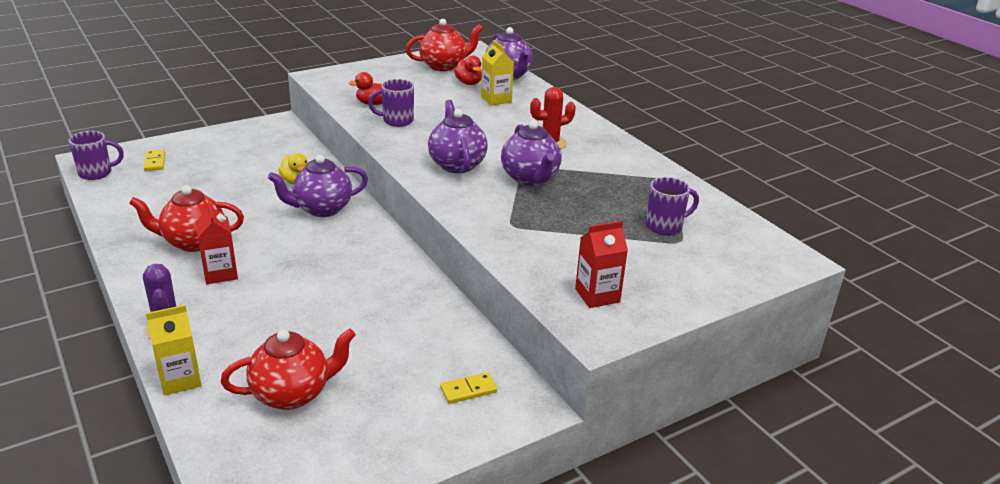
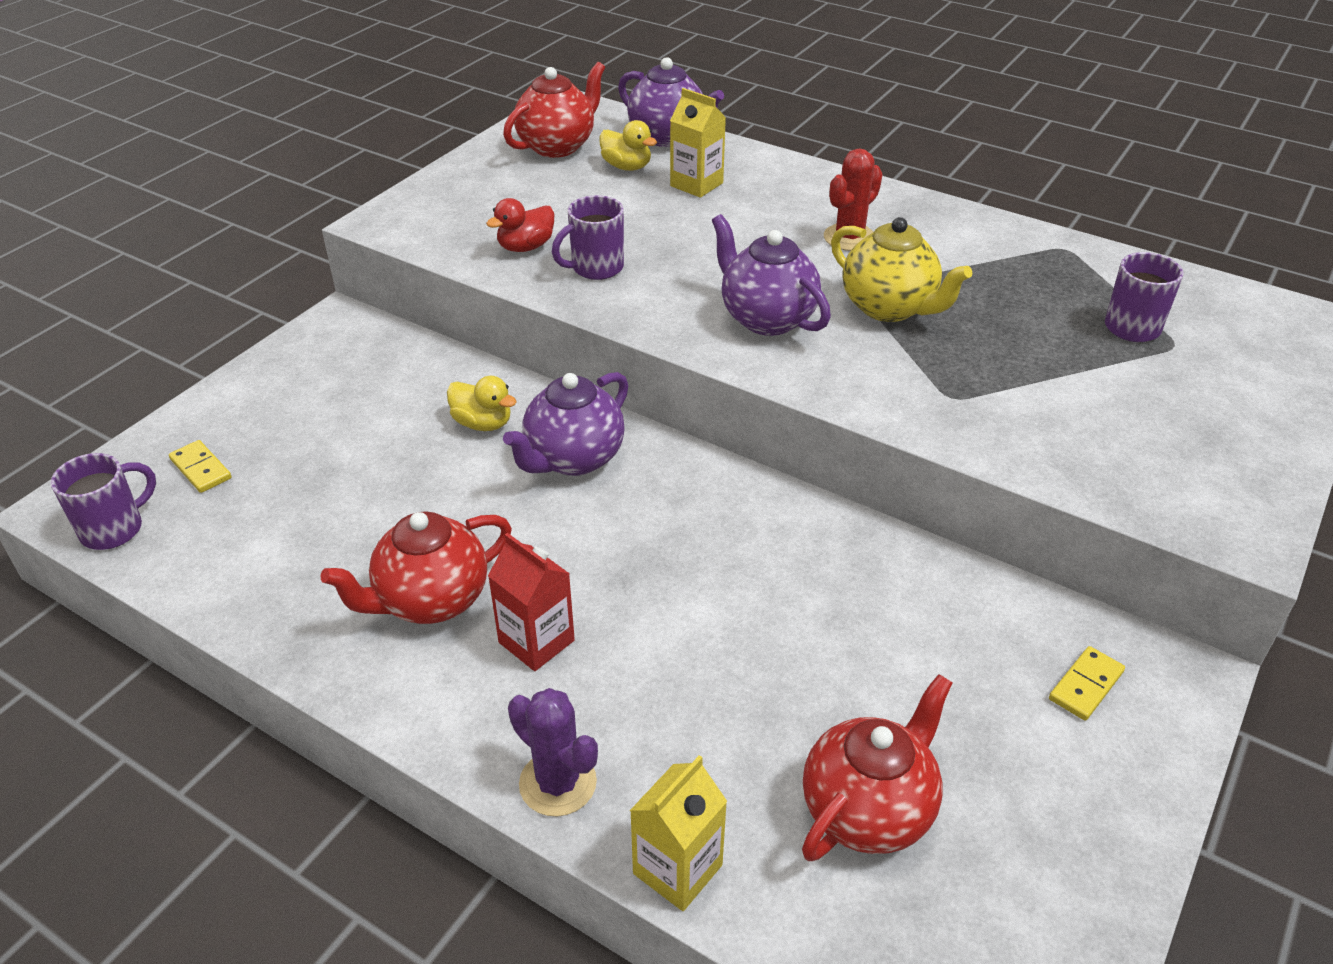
camera: 25 degrees left, 10 degrees up
red duck [454,55,482,85] -> yellow duck [599,120,657,171]
purple teapot [501,120,561,186] -> yellow teapot [831,217,972,322]
red carton [575,221,628,308] -> none

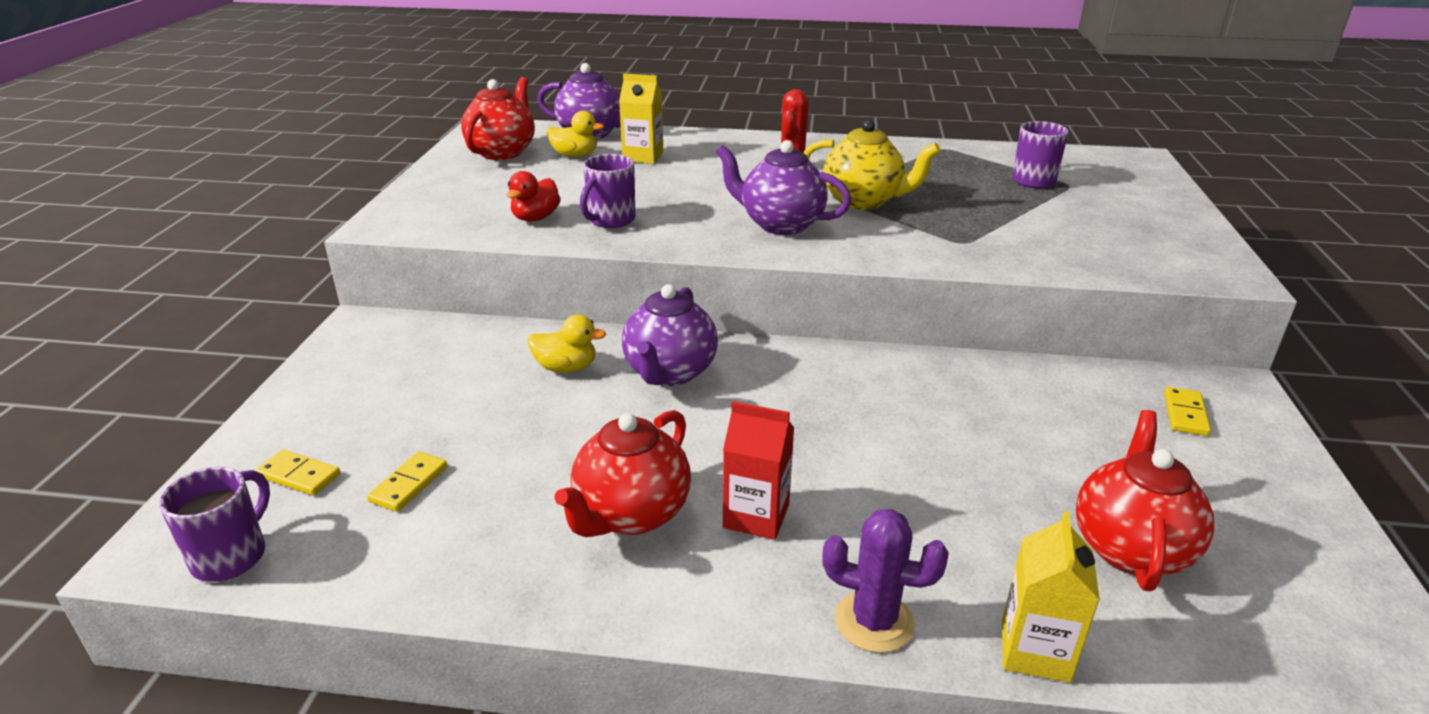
camera: 25 degrees left, 10 degrees down
none -> yellow domino [367,451,447,512]

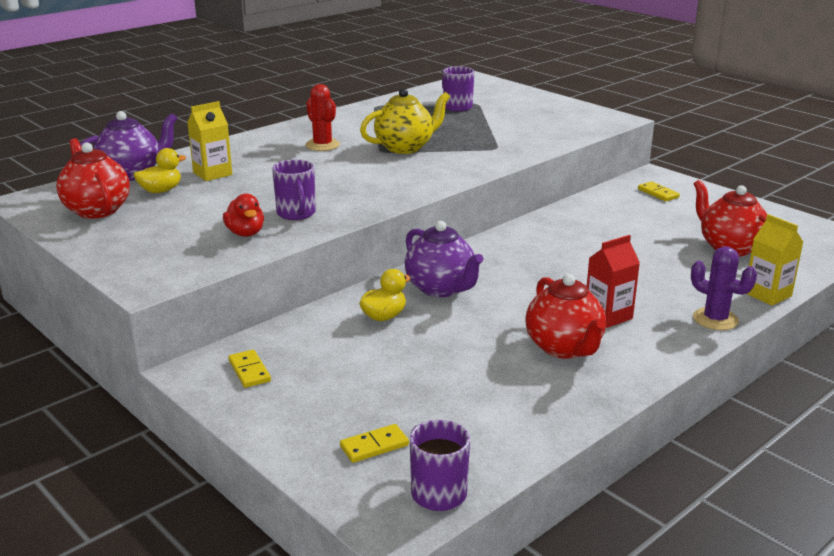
camera: 50 degrees left, 5 degrees down
yellow domino [367,451,447,512] -> yellow domino moved to [228,350,271,388]
purple teapot [716,140,851,235] -> none
purple cactus [822,509,949,653] -> purple cactus turned 75 degrees clockwise [691,246,757,330]

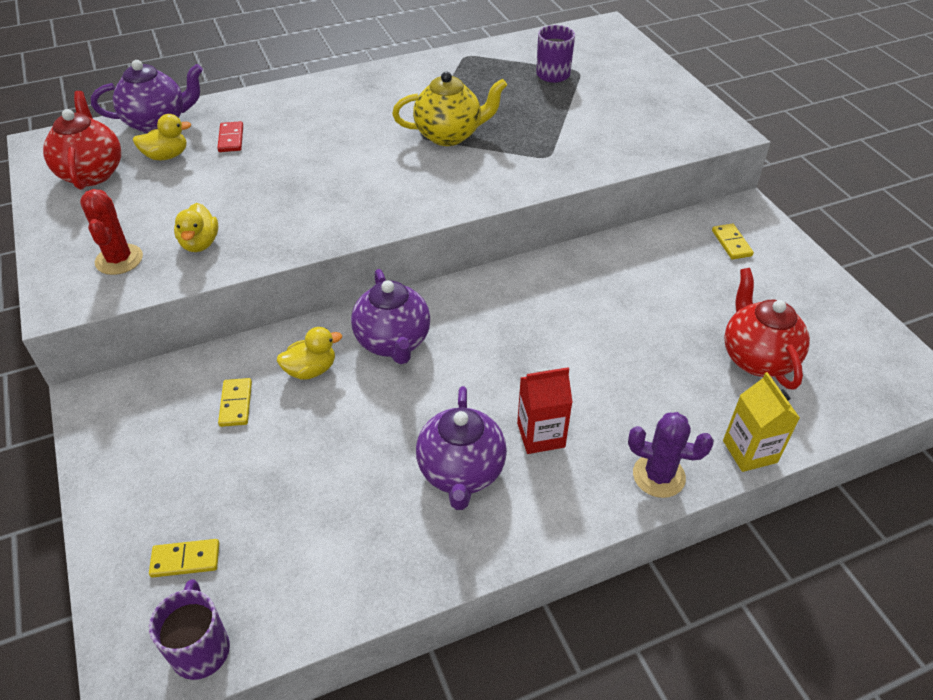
camera: 20 degrees right, 20 degrees up
yellow carton [187,101,232,181] -> red domino [217,121,243,152]
red duck [223,193,264,237] -> yellow duck [174,203,218,252]
yellow domino [228,350,271,388] -> yellow domino moved to [218,378,252,427]
purple mug [272,160,316,220] -> none
red cactus [305,84,340,151] -> red cactus moved to [80,189,143,275]
red teapot [525,274,606,359] -> purple teapot [416,386,507,510]
purple cactus [691,246,757,330] -> purple cactus turned 45 degrees counterclockwise [628,412,714,498]

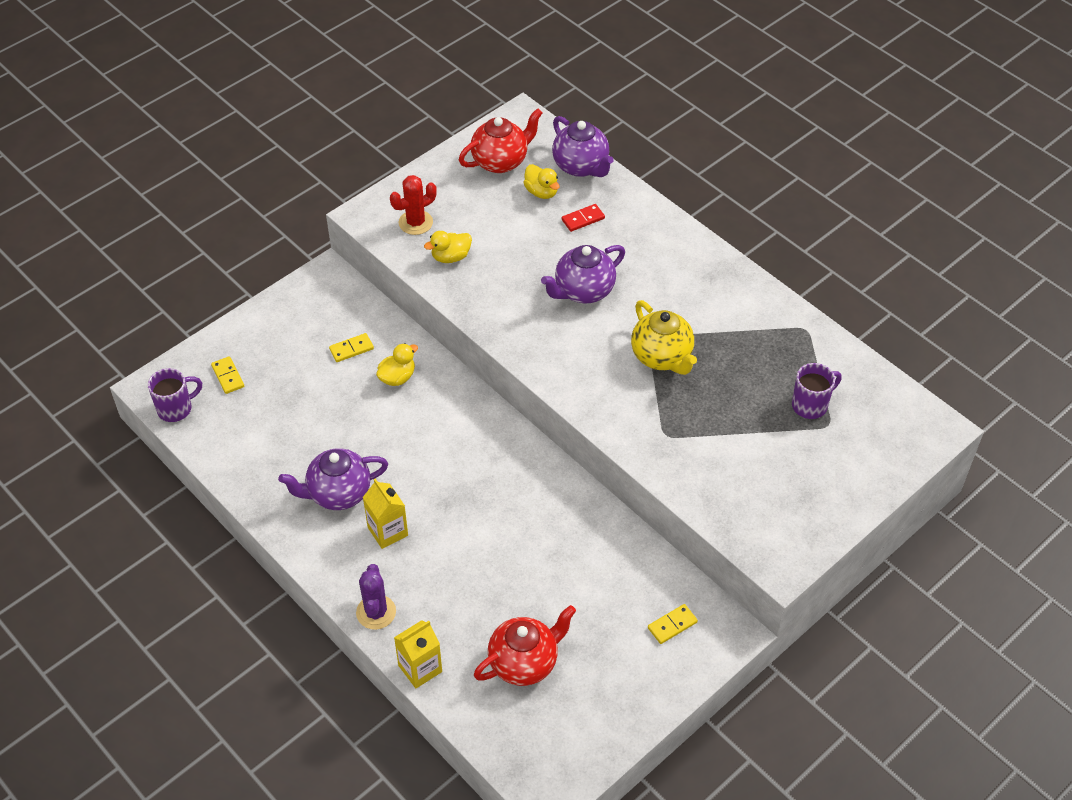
camera: 70 degrees right, 5 degrees up
yellow duck [277,327,342,380] -> yellow duck turned 90 degrees counterclockwise [376,343,418,386]
purple teapot [351,269,430,364] -> purple teapot moved to [541,245,625,303]
red carton [517,367,573,454] -> yellow carton [363,478,408,549]

